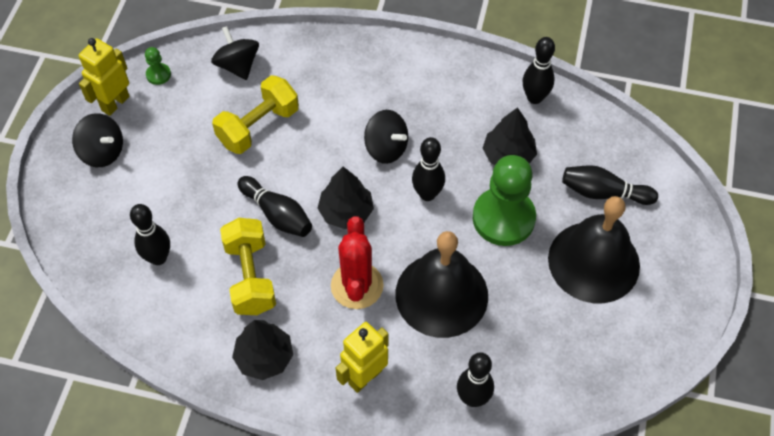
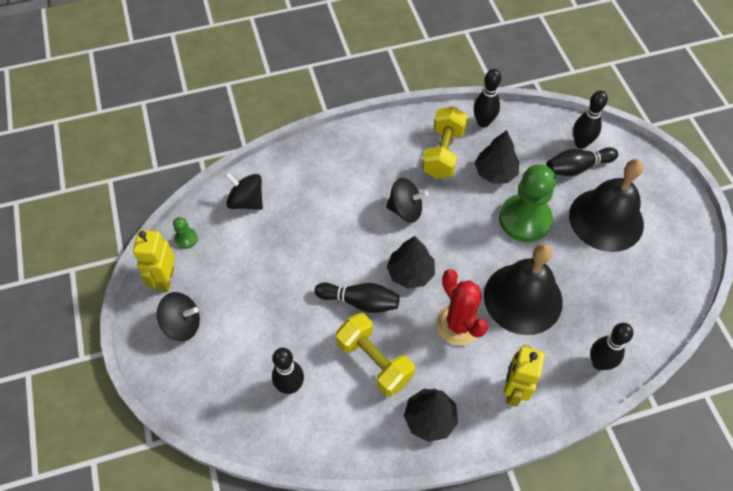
camera: 30 degrees left, 0 degrees up
yellow dumbbell [212,75,299,154] -> yellow dumbbell moved to [422,106,468,179]
black bowling pin [412,137,445,201] -> black bowling pin moved to [573,91,608,149]

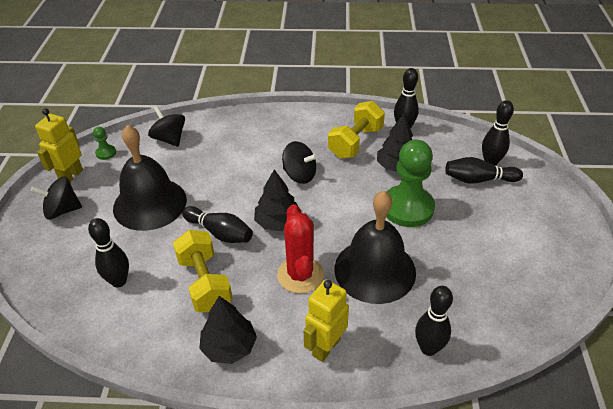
camera: 20 degrees right, 15 degrees down
black spinning top [157,292,200,341] -> black spinning top turned 150 degrees clockwise [31,176,82,220]
black bell [569,159,644,252] -> black bell moved to [113,125,187,231]

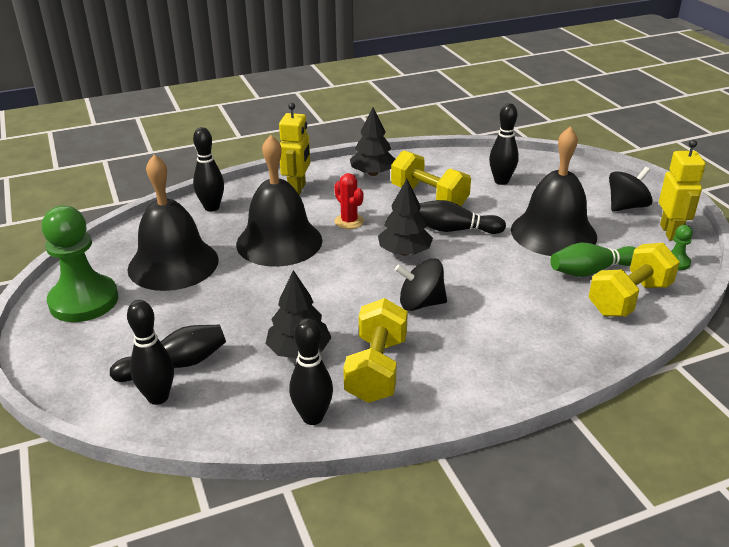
camera: 155 degrees right, 10 degrees down
black spinning top [148,106,185,147] -> yellow dumbbell [589,243,680,317]
red cactus [277,204,324,293] -> red cactus [334,173,364,229], size x0.63
green pawn [386,140,435,227] -> green pawn moved to [42,206,118,322]
none -> black bell [127,155,219,291]
none -> green bowling pin [550,243,635,277]

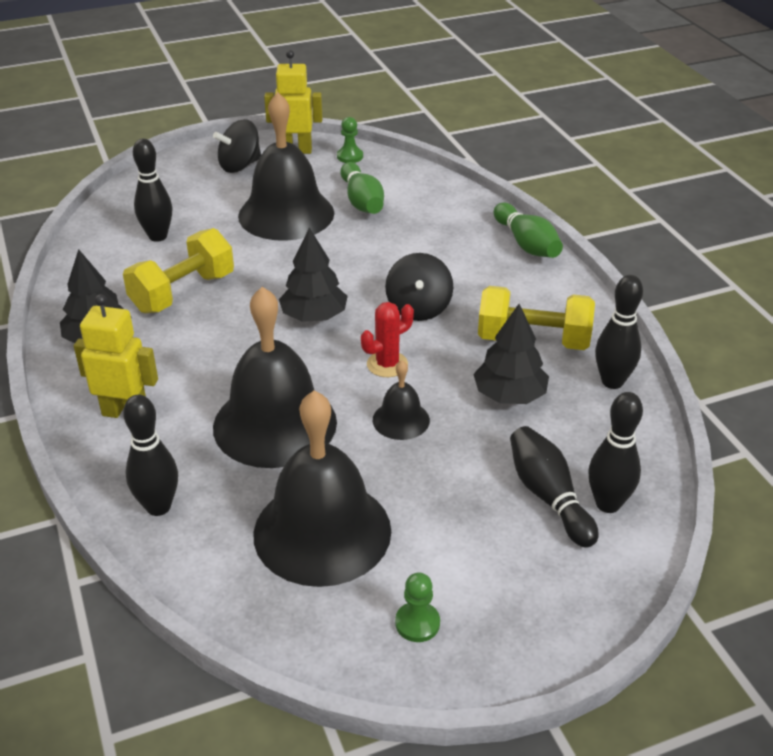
camera: 90 degrees left, 5 degrees up
green pawn [42,206,118,322] -> green pawn [395,572,440,642], size x0.43
red cactus [334,173,364,229] -> red cactus moved to [361,302,414,377]
black bowling pin [419,200,506,234] -> none
yellow dumbbell [589,243,680,317] -> none
black spinning top [609,167,653,212] -> black spinning top turned 90 degrees counterclockwise [213,119,261,173]
none -> black bell [373,360,430,440]
none -> green bowling pin [494,203,563,258]

